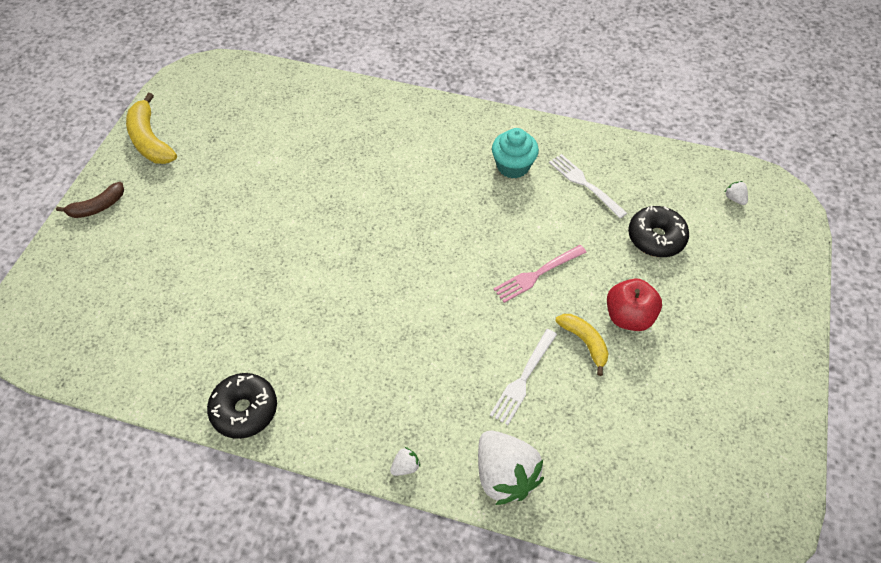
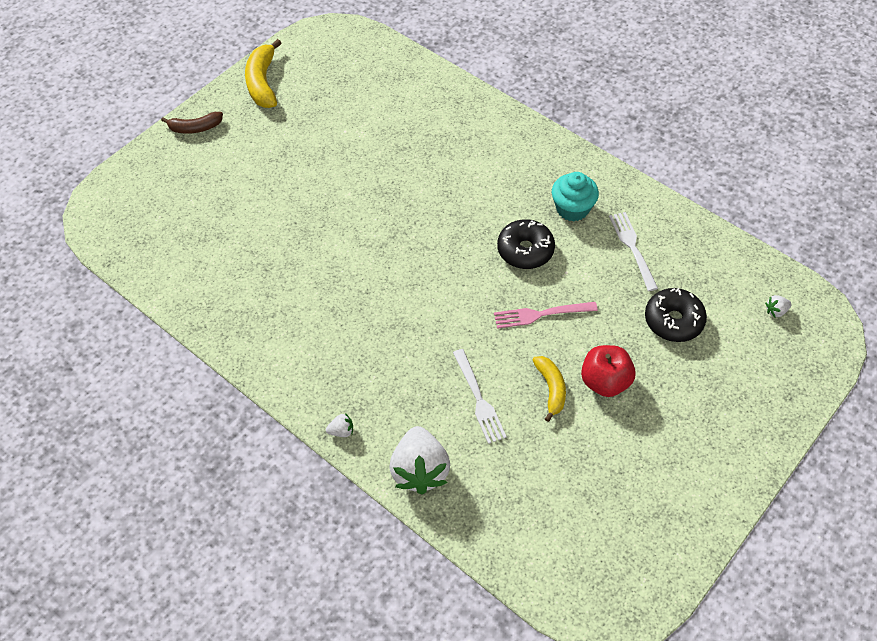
camera: 25 degrees right, 0 degrees up
black donut [207,373,277,439] -> black donut moved to [497,219,555,269]
white fork [490,329,557,425] -> white fork turned 75 degrees counterclockwise [453,349,507,444]
white strawberry [725,181,748,205] -> white strawberry turned 105 degrees counterclockwise [765,295,792,317]

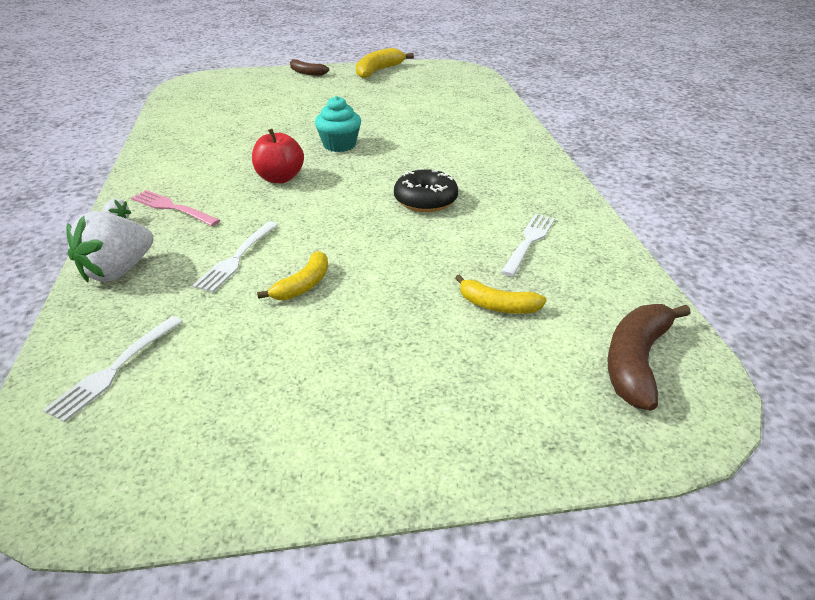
camera: 40 degrees right, 20 degrees down
pink fork [494,302,598,329] -> pink fork moved to [131,190,220,226]
turquoise cupcake [552,172,599,221] -> turquoise cupcake moved to [315,96,361,152]
red apple [581,345,636,397] -> red apple moved to [252,129,304,183]
black donut [645,288,707,342] -> yellow banana [455,274,547,314]
white strawberry [765,295,792,317] -> brown banana [608,304,691,411]
none -> white fork [43,316,183,423]

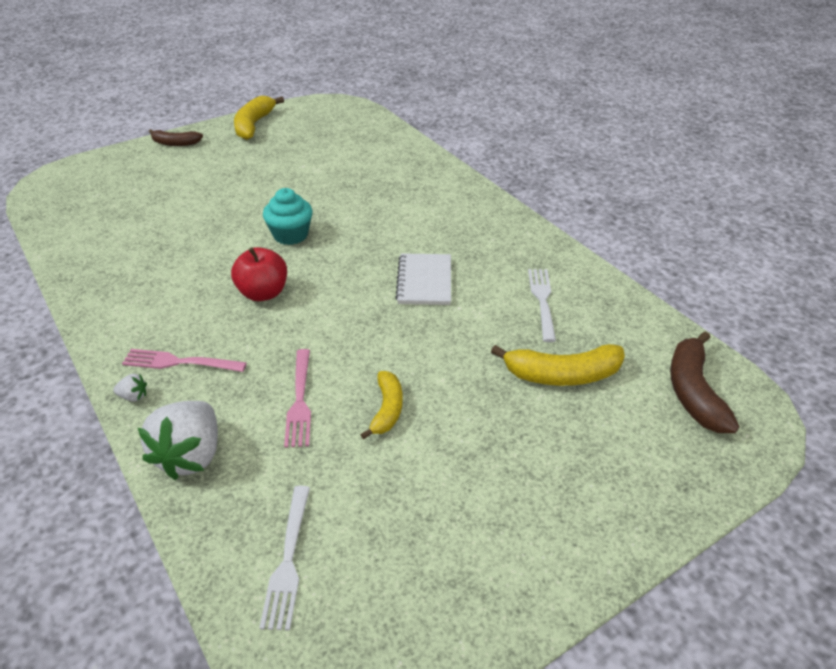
camera: 25 degrees left, 5 degrees up
white fork [192,221,278,292] -> pink fork [284,349,311,448]
black donut [394,168,458,212] -> white notebook [395,253,451,305]
yellow banana [455,274,547,314] -> yellow banana [491,344,625,386], size x1.56

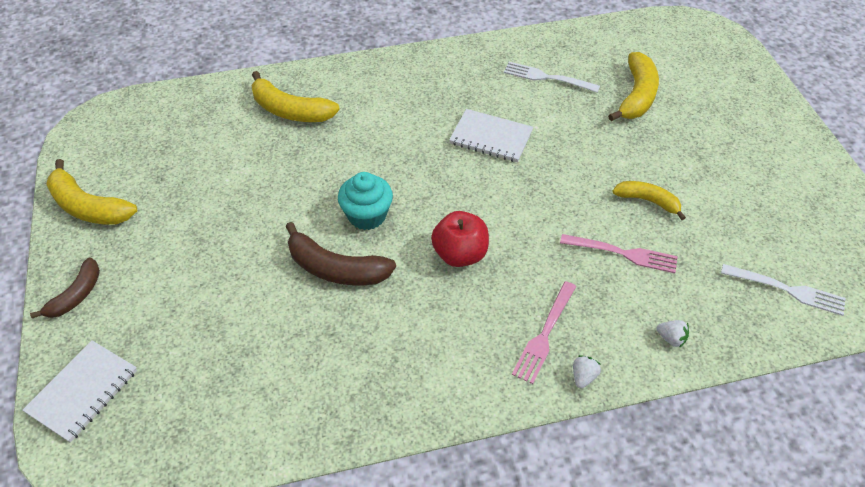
camera: 70 degrees left, 10 degrees up
white strawberry [138,401,218,480] -> white strawberry [656,320,689,348], size x0.41
brown banana [670,331,739,433] -> brown banana moved to [285,222,396,285]
none -> white notebook [22,340,137,443]
none -> yellow banana [251,71,340,122]

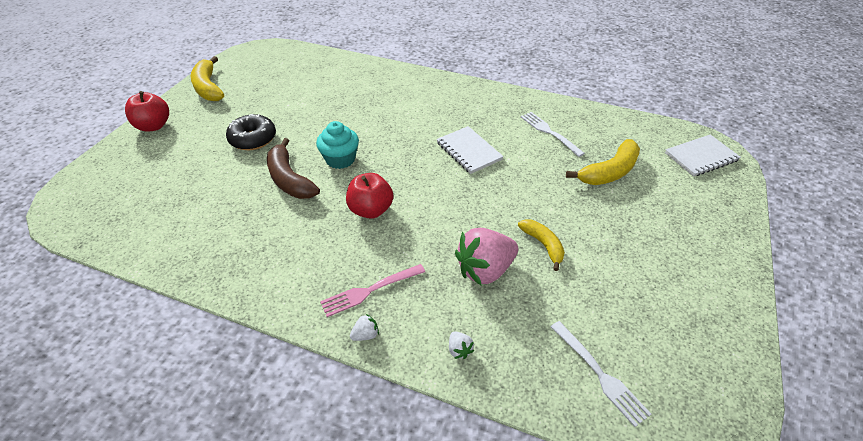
camera: 35 degrees right, 5 degrees down
white notebook [22,340,137,443] -> white notebook moved to [665,134,741,177]
brown banana [30,258,100,318] -> red apple [125,91,169,132]
yellow banana [251,71,340,122] -> none
pink fork [560,234,678,273] -> pink strawberry [455,228,518,285]
none -> black donut [226,114,276,150]

